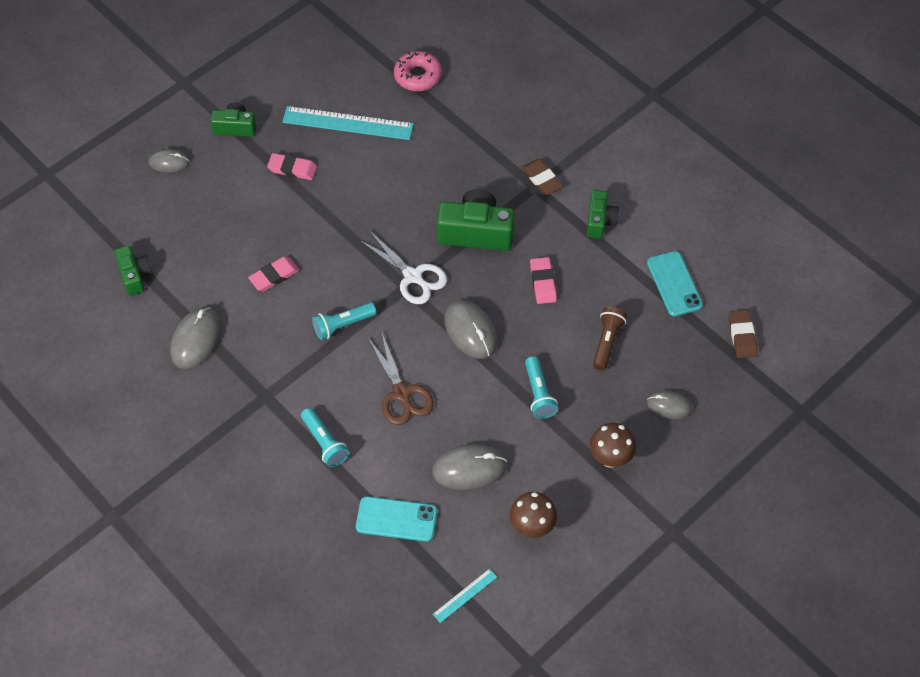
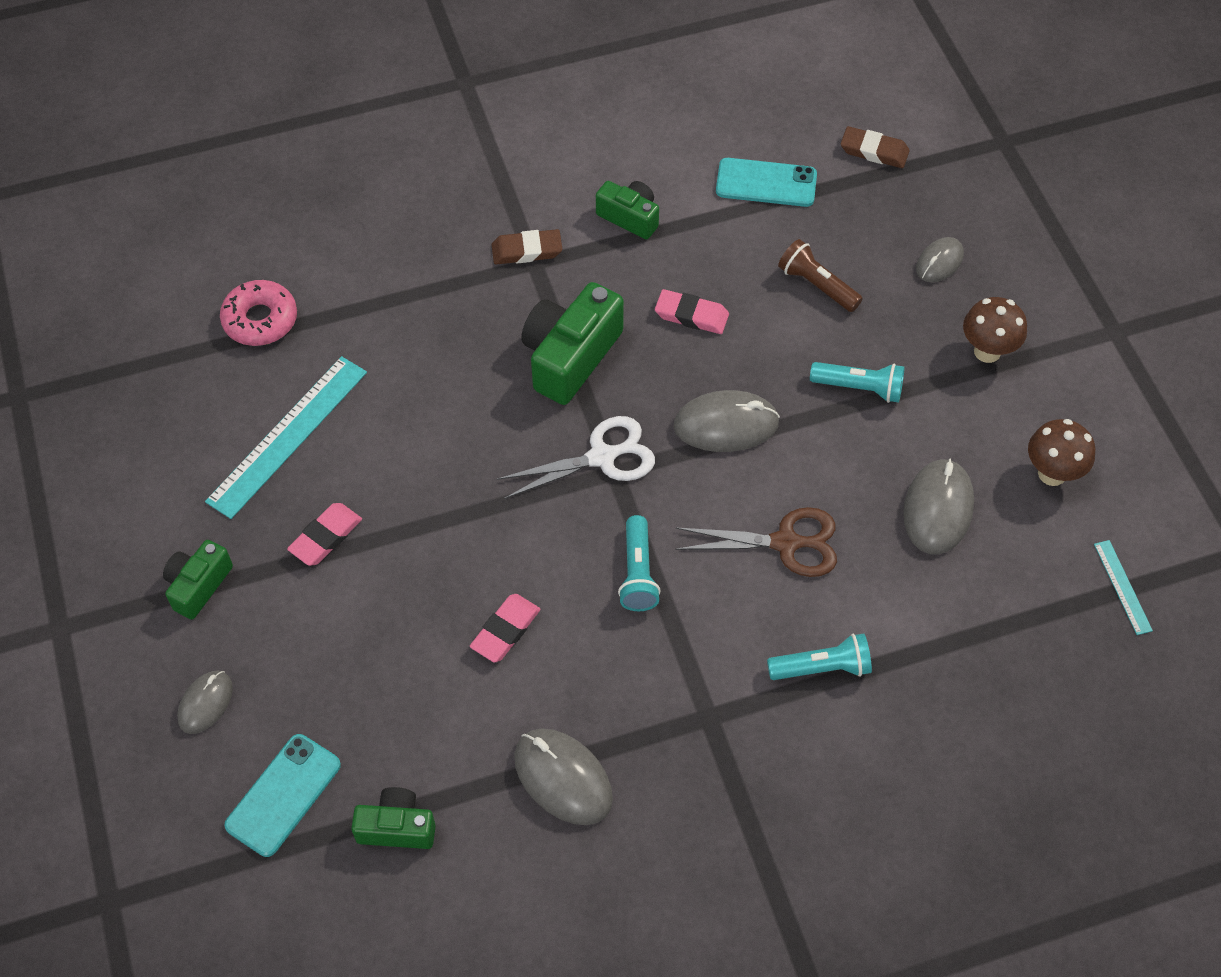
camera: 65 degrees left, 0 degrees up
pink eraser [248,257,300,291] -> pink eraser turned 45 degrees clockwise [470,594,541,662]
turquoise phone [356,496,437,542] -> turquoise phone moved to [224,734,341,857]

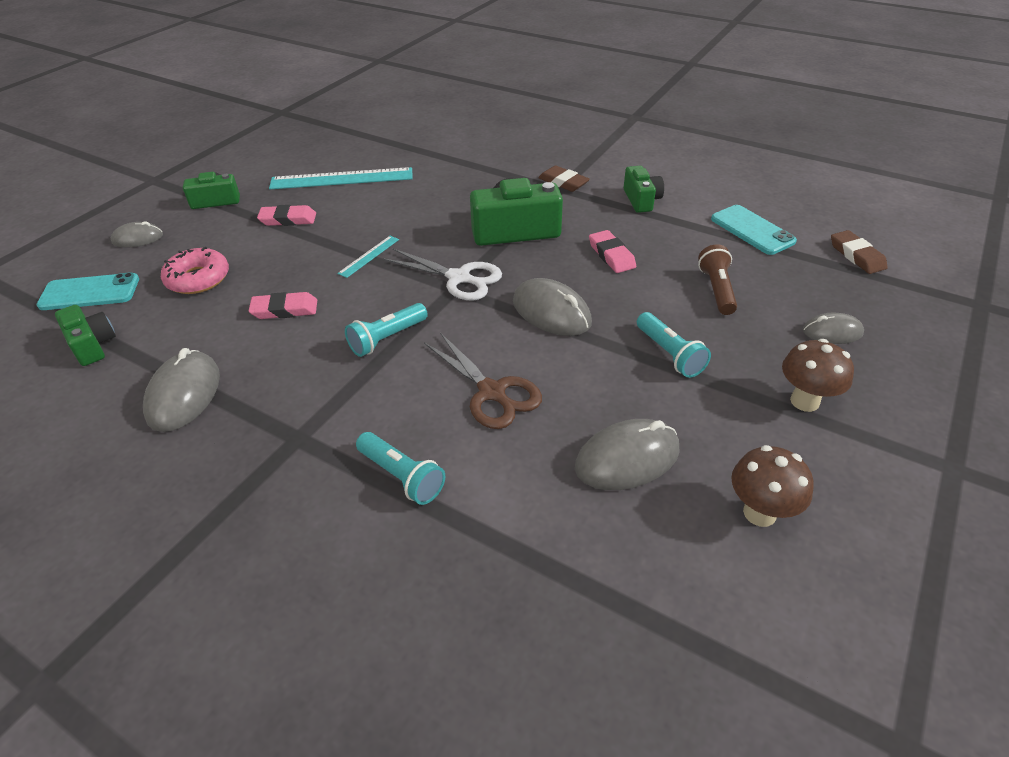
camera: 50 degrees right, 15 degrees down
pink donut [220,280,297,346] -> pink donut moved to [161,247,229,294]
turquoise ruler [1094,540,1153,635] -> turquoise ruler moved to [337,236,399,278]

